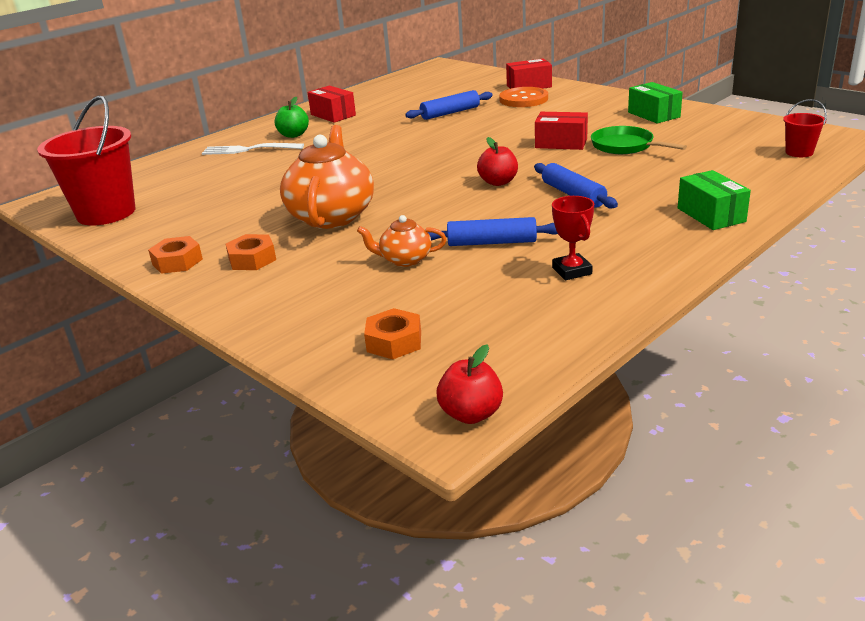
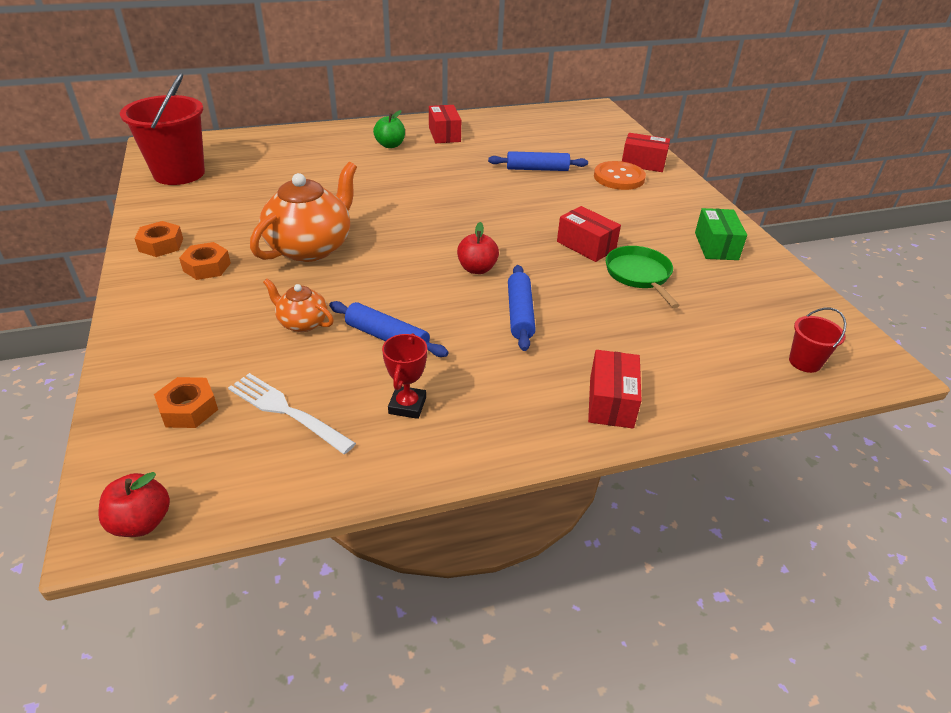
camera: 25 degrees right, 10 degrees up
white fork [202,143,304,155] -> white fork moved to [228,373,356,454]
green box [678,170,751,230] -> red box [588,350,642,428]

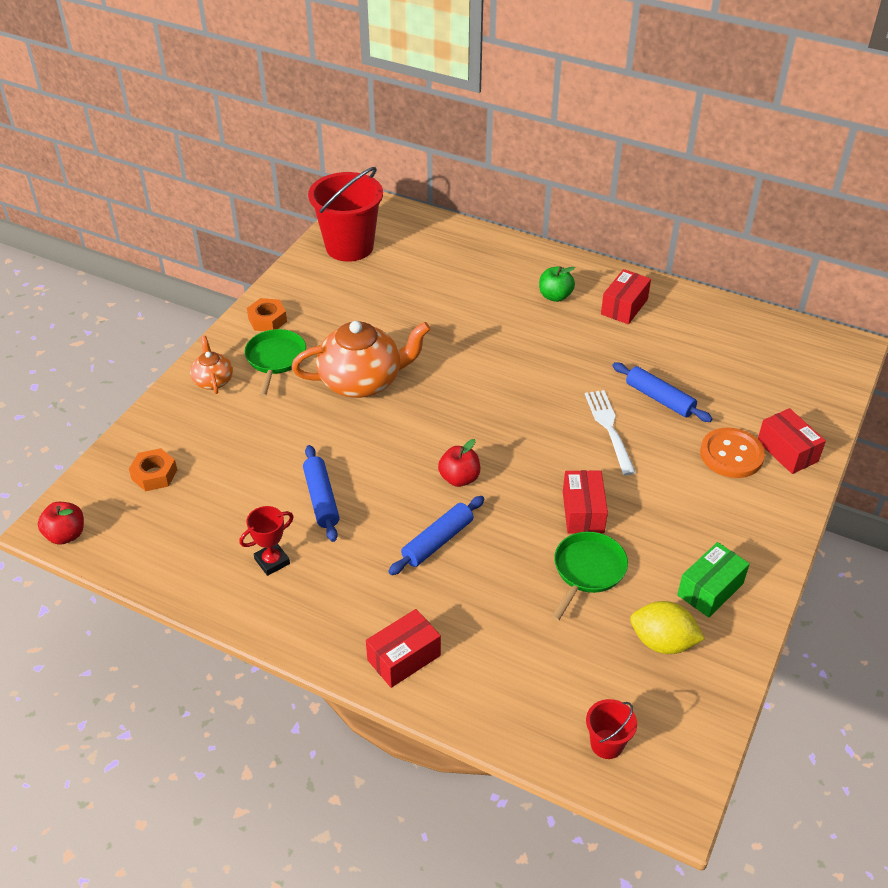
camera: 45 degrees right, 5 degrees up
orange nut [179,242,231,280] -> green pan [244,329,306,397]
white fork [228,373,356,454] -> white fork moved to [585,390,636,475]
orange teapot [263,279,334,332] -> orange teapot moved to [190,336,233,394]
none -> yellow lemon [630,601,705,654]

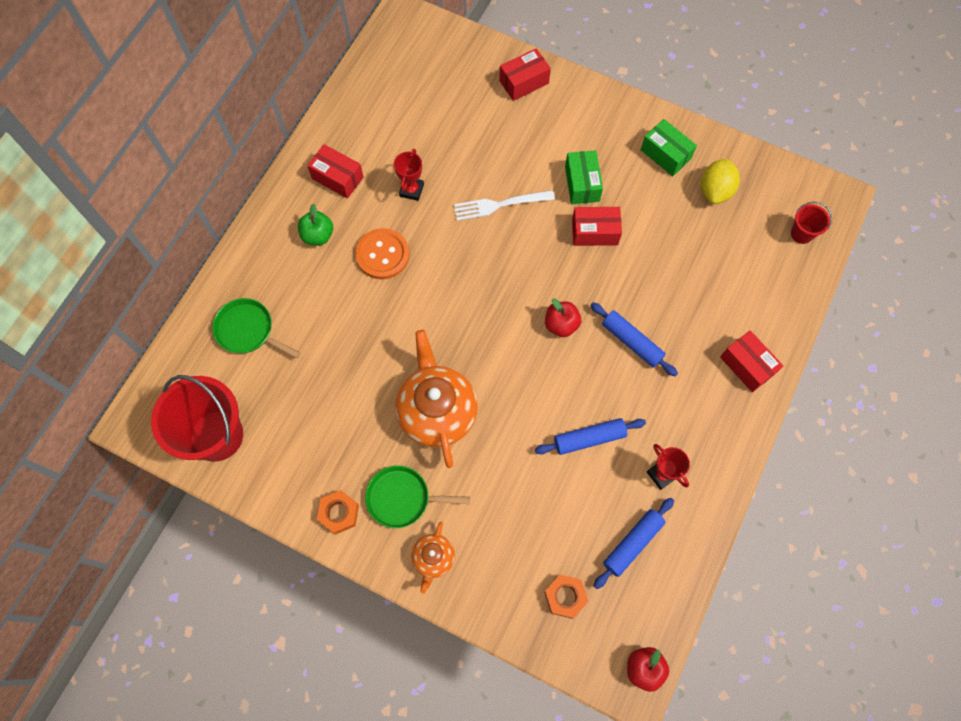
camera: 90 degrees left, 25 degrees up
orange teapot [190,336,233,394] -> orange teapot turned 60 degrees counterclockwise [411,522,455,594]
green pan [551,531,628,621] -> green pan moved to [212,298,301,359]
blue rolling pin [612,362,712,422] -> blue rolling pin moved to [594,498,674,589]
orange button [700,427,765,478] -> orange button moved to [355,228,410,279]
none -> red trophy [394,149,424,201]
none -> green box [565,150,603,204]

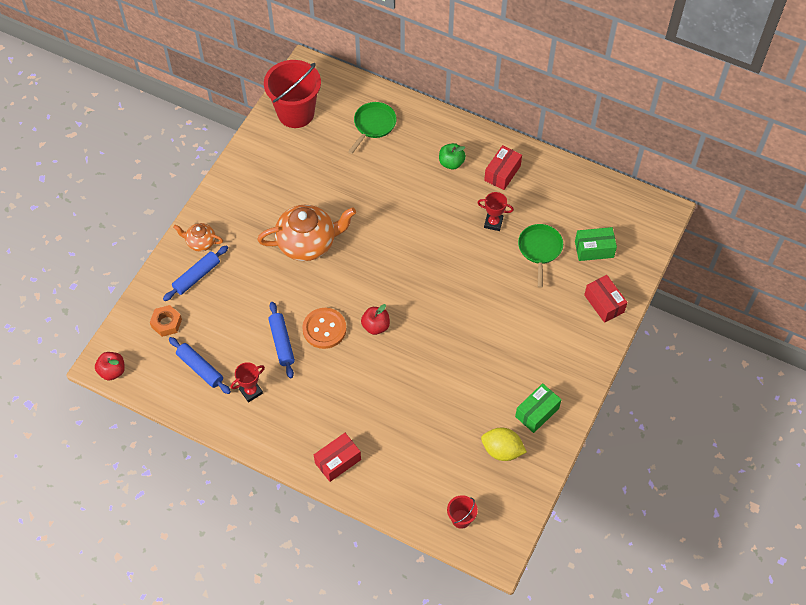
camera: 90 degrees right, 10 degrees down
orange nut [317,490,359,534] -> none
orange button [355,228,410,279] -> orange button moved to [302,308,346,349]
green pan [365,465,470,528] -> green pan moved to [518,224,563,288]
white fork [453,190,555,221] -> none
green box [565,150,603,204] -> green box moved to [575,227,617,261]
red box [572,207,622,246] -> none
blue rolling pin [591,302,678,376] -> blue rolling pin moved to [163,245,228,301]

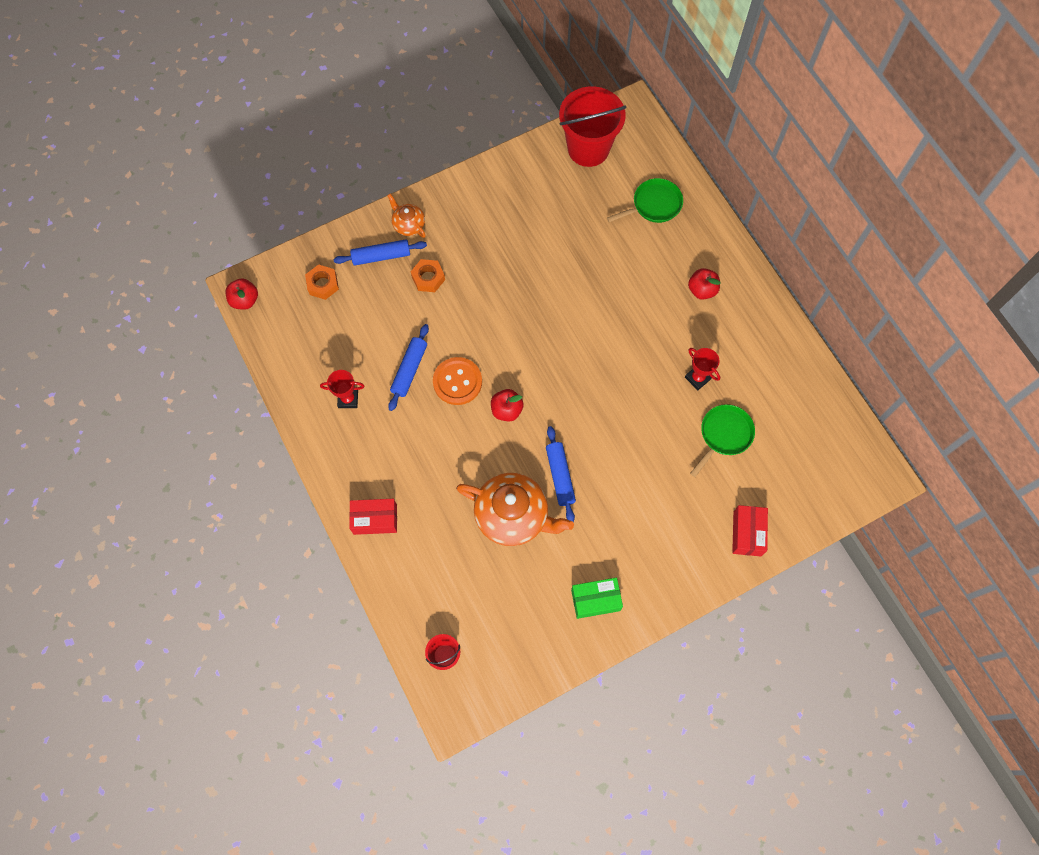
camera: 35 degrees right, 10 degrees up
blue rolling pin [169,337,231,394] -> blue rolling pin moved to [546,426,576,522]
orange teapot [257,205,356,261] -> orange teapot moved to [456,473,574,546]
green apple [439,143,466,170] -> red apple [688,268,720,300]
yellow lemon [481,428,527,461] -> none
red box [484,145,522,190] -> none
green box [575,227,617,261] -> none
none -> orange nut [411,259,445,292]

